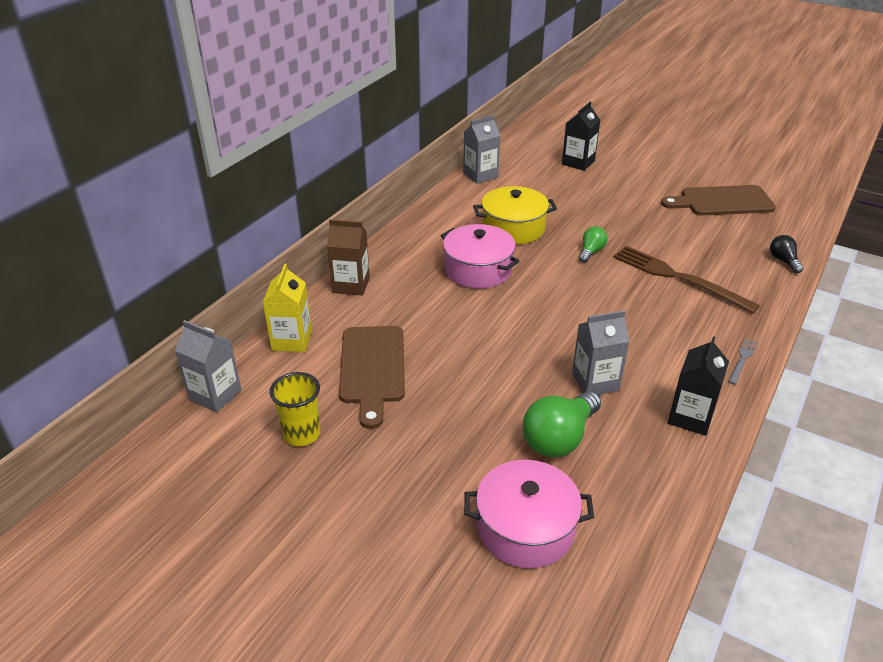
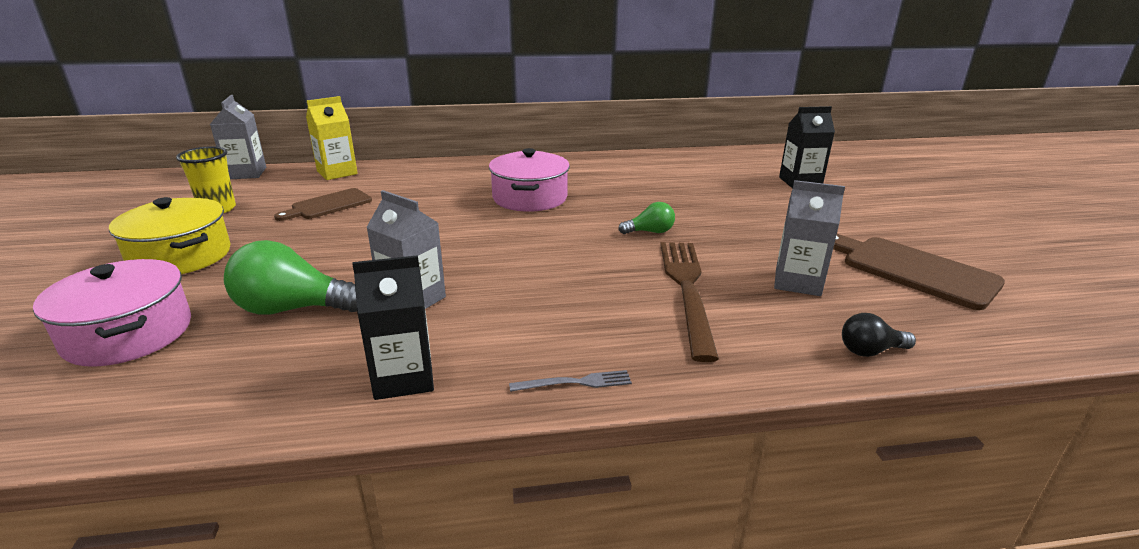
camera: 50 degrees right, 10 degrees down
brown carton [327,219,370,296] -> none
brown cutting board [339,326,405,429] -> brown cutting board [274,188,372,221], size x0.65
grey carton [463,115,501,184] -> grey carton moved to [774,180,845,296]
yellow pot [473,186,557,244] -> yellow pot moved to [109,197,231,274]
black light bulb [770,235,804,273] -> black light bulb turned 135 degrees counterclockwise [842,313,916,357]

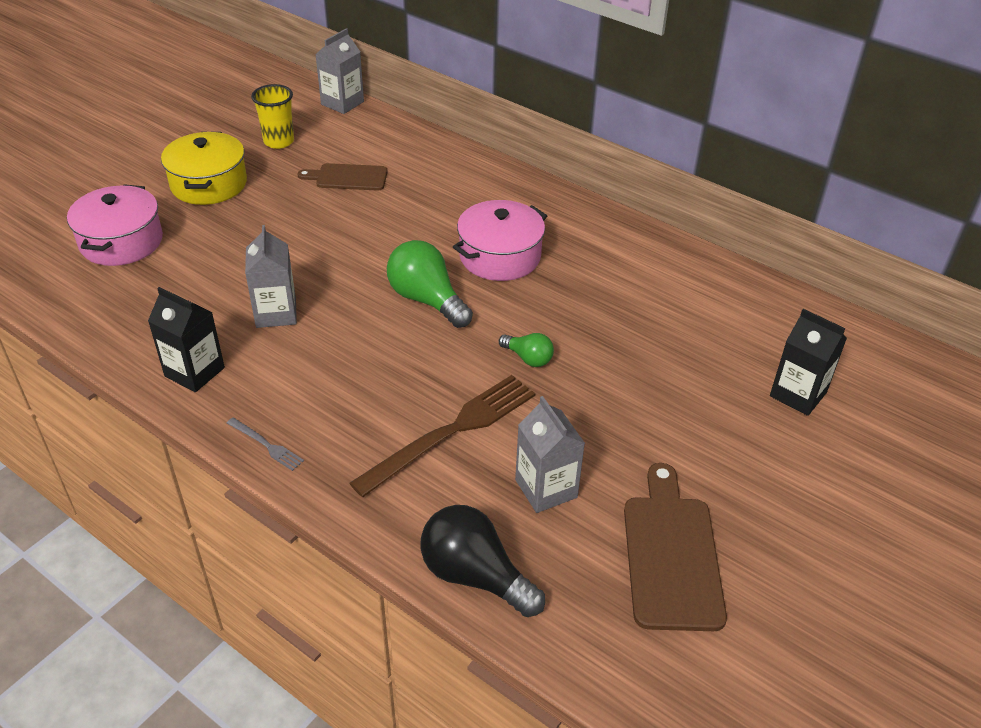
camera: 45 degrees right, 15 degrees up
green light bulb [224,240,357,315] -> green light bulb moved to [387,240,473,328]
yellow carton [306,96,358,180] -> none
black light bulb [842,313,916,357] -> black light bulb [421,505,545,617], size x1.84

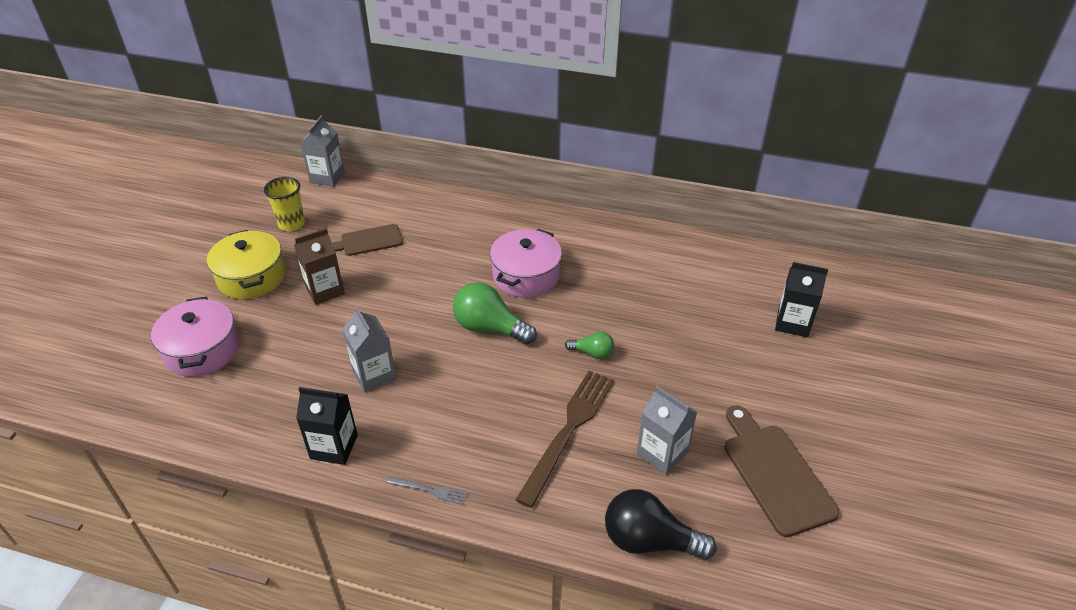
camera: 20 degrees left, 0 degrees up
none -> brown carton [294,228,345,305]

